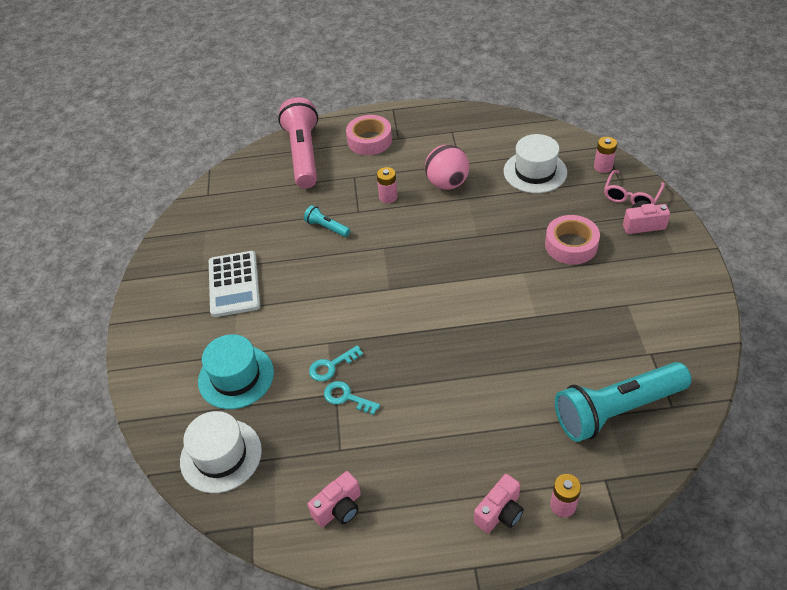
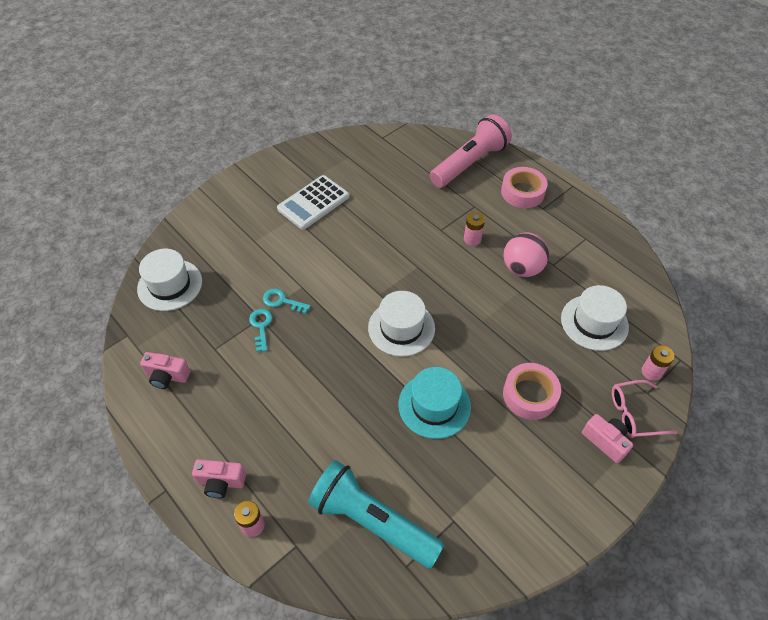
camera: 50 degrees right, 5 degrees up
turquoise hat [198,334,274,409] -> turquoise hat moved to [398,367,471,439]
turquoise flashlight [304,205,350,237] -> none
none -> white hat [368,291,435,357]

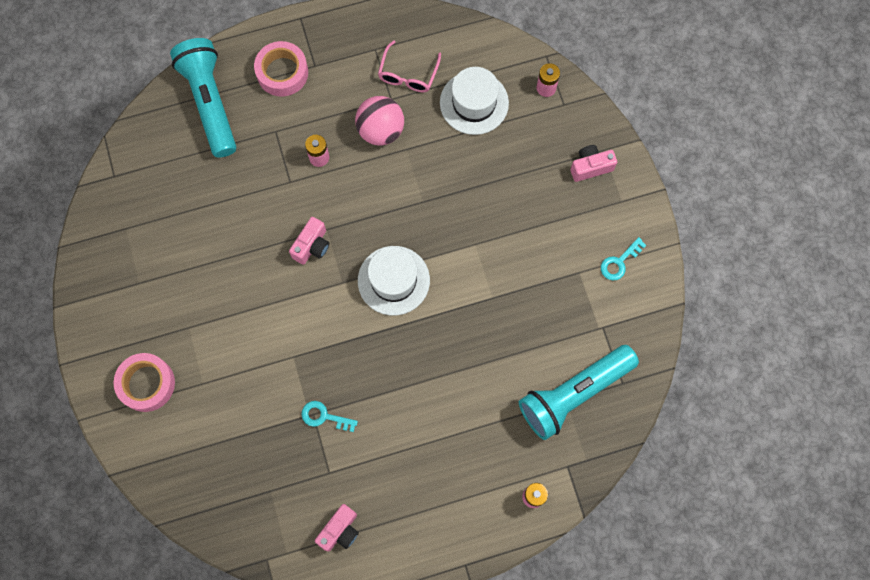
camera: 65 degrees left, 20 degrees up
white hat [137,249,202,311] -> none
pink camera [192,459,246,498] -> pink camera moved to [289,217,329,265]
turquoise key [263,289,310,314] -> turquoise key moved to [601,237,646,281]
white calculator [277,175,349,230] -> none
turquoise hat [398,367,471,439] -> none
pink flashlight [430,114,512,188] -> turquoise flashlight [170,38,236,158]
pink tape [503,363,561,420] -> pink tape moved to [114,353,175,412]
pink glasses [612,380,678,438] -> pink glasses moved to [378,40,441,92]

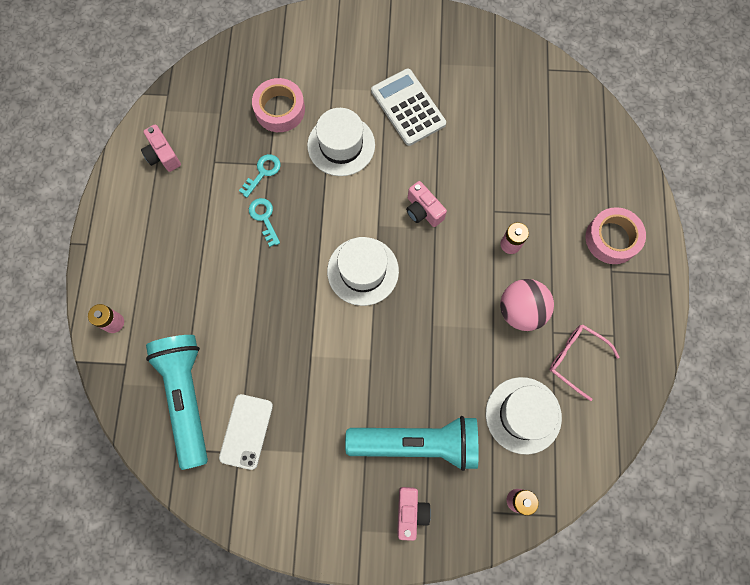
camera: 110 degrees right, 0 degrees up
pink tape [114,353,175,412] -> pink tape moved to [252,78,305,132]
turquoise flashlight [170,38,236,158] -> turquoise flashlight moved to [345,416,479,471]
turquoise key [601,237,646,281] -> turquoise key moved to [249,198,280,247]
none -> white phone [219,394,273,470]
none -> white hat [307,108,375,176]
none -> white calculator [371,69,446,146]

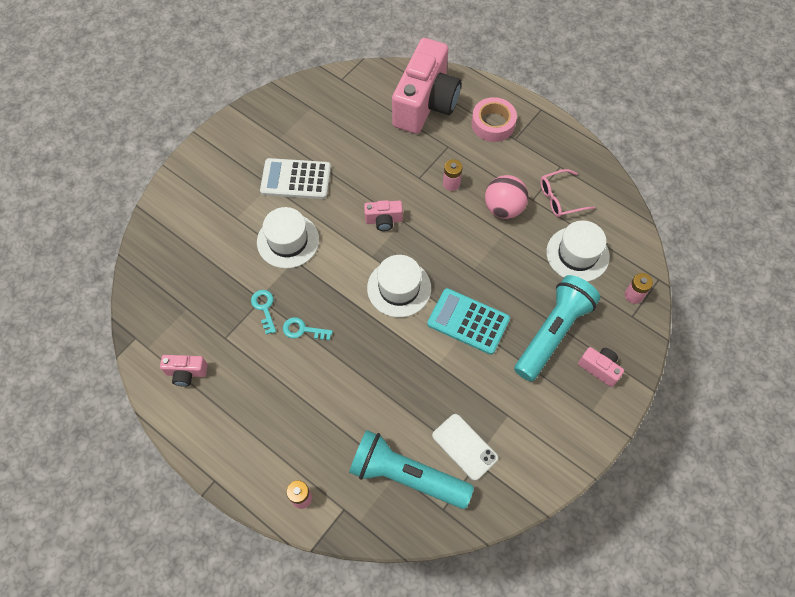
camera: 55 degrees left, 10 degrees down
pink tape [252,78,305,132] -> none
none -> pink camera [392,38,461,134]
none -> turquoise calculator [427,288,510,355]

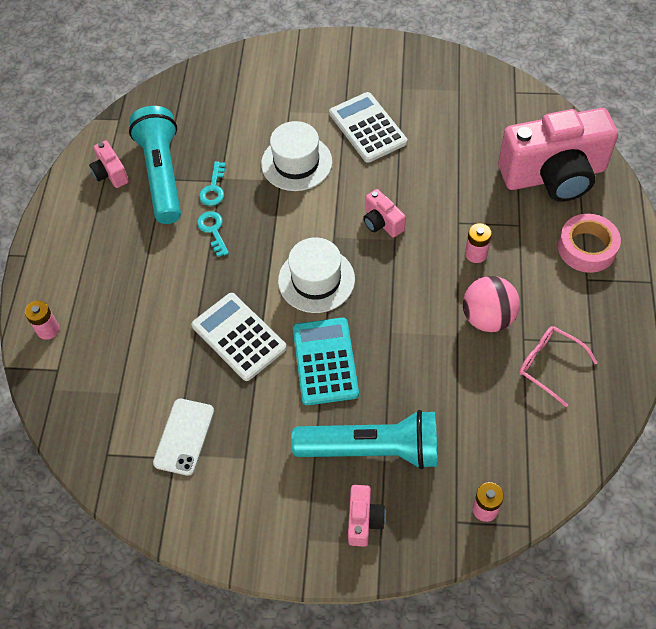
camera: 60 degrees right, 5 degrees down
turquoise key [251,290,276,334] -> turquoise key turned 150 degrees clockwise [199,161,226,206]
turquoise flashlight [349,430,474,509] -> turquoise flashlight moved to [129,106,181,224]
white hat [546,221,610,282] -> none
none -> white calculator [192,293,287,381]

